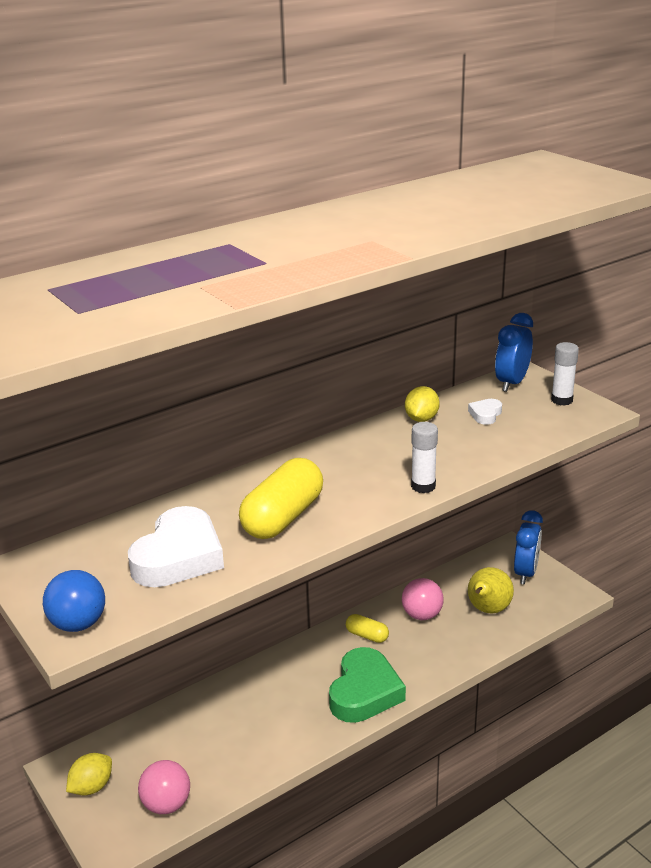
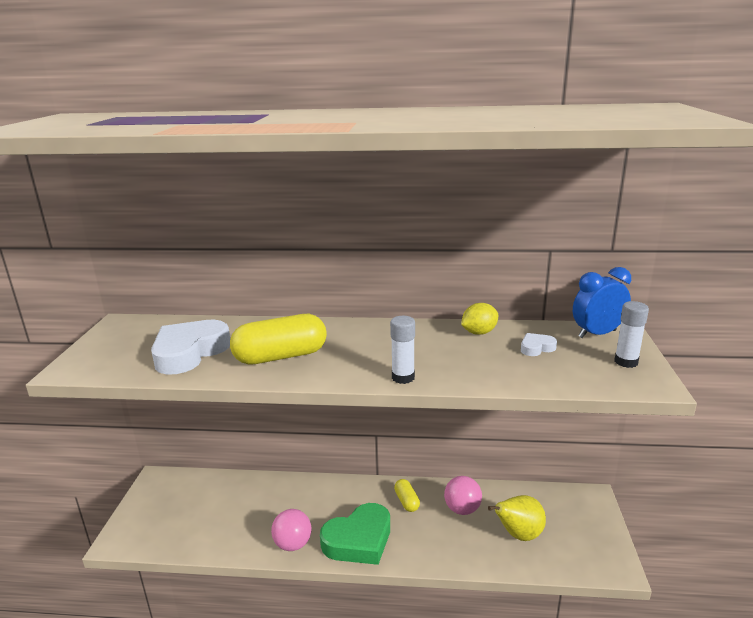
camera: 40 degrees right, 5 degrees down
blue ball [43,570,105,632] -> none
yellow lemon [66,753,112,796] -> none
white heart [128,506,224,587] -> white heart turned 150 degrees clockwise [151,320,230,374]
pink ball [138,760,190,814] -> pink ball moved to [271,509,312,551]
blue clock [514,510,543,584] -> none

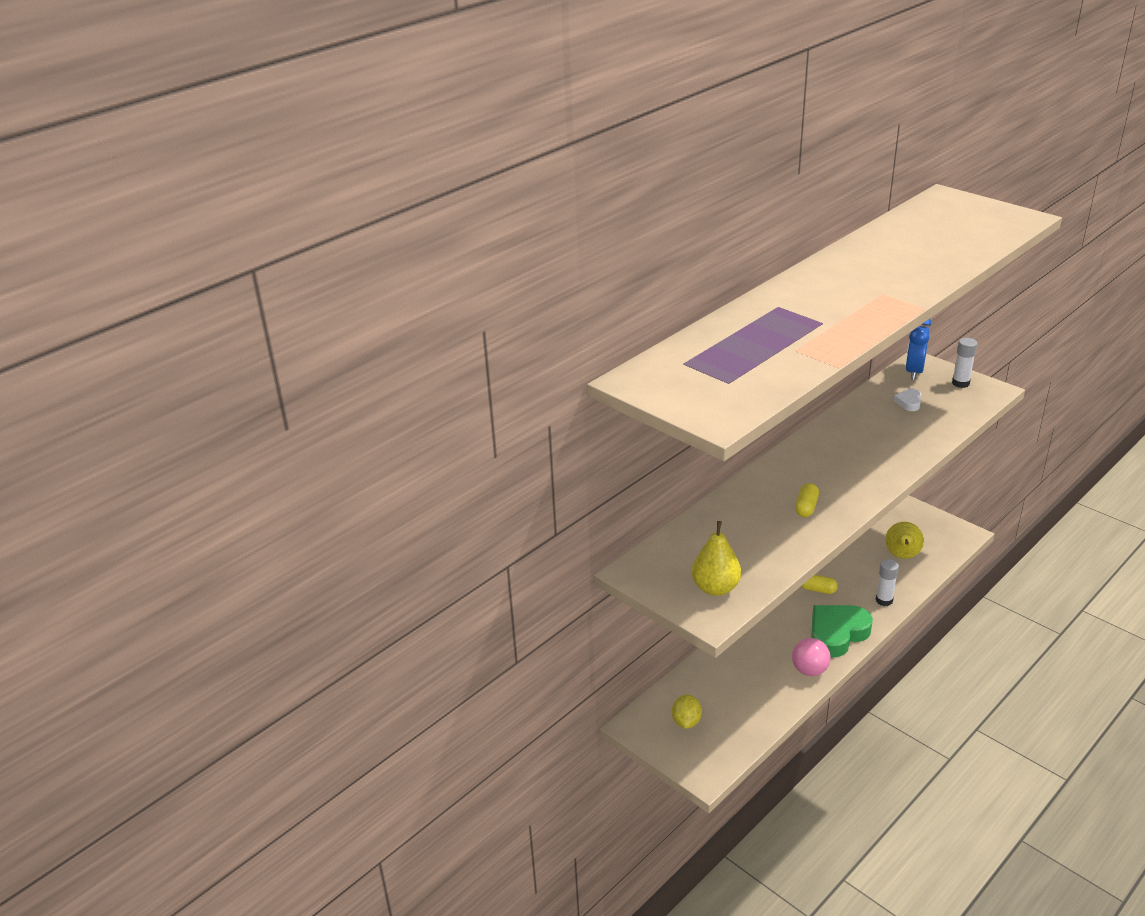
camera: 50 degrees left, 10 degrees up
white heart [151,320,230,374] -> none
yellow capsule [230,314,327,365] -> yellow capsule [795,483,819,517], size x0.51
green heart [320,503,390,565] -> green heart turned 135 degrees counterclockwise [811,605,873,658]
white glue stick [390,316,415,384] -> white glue stick moved to [876,559,899,606]
pink ball [444,476,482,515] -> none
yellow lemon [461,303,498,335] -> yellow lemon moved to [672,695,702,729]
none -> yellow pear [692,521,741,596]

